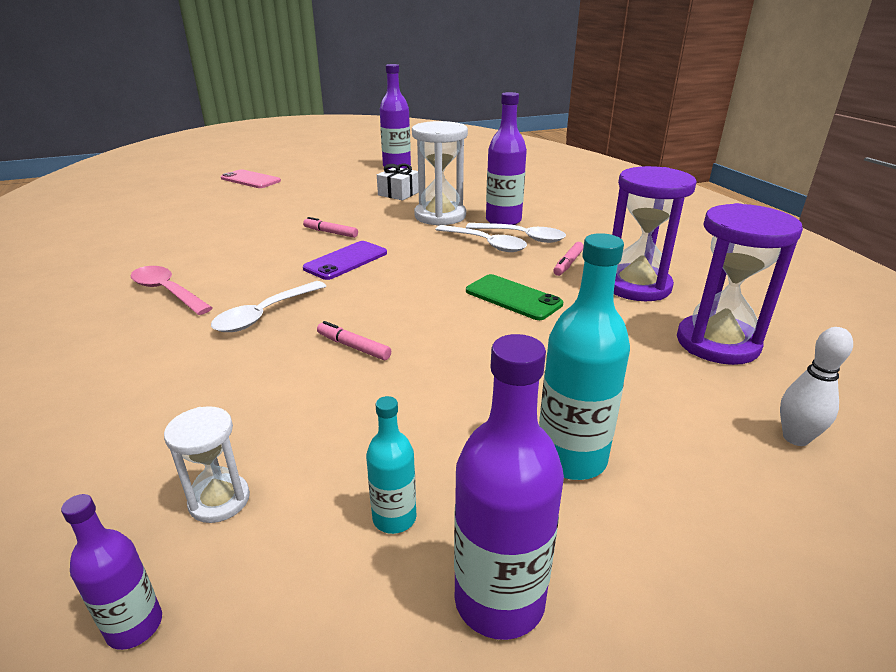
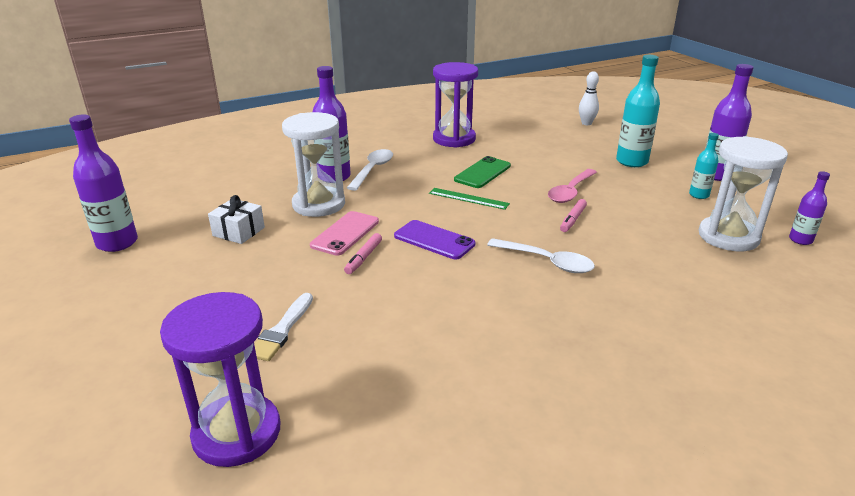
camera: 95 degrees left, 0 degrees up
pink spoon [130,266,213,315] -> pink spoon moved to [548,169,597,203]
white hourglass [164,406,250,523] -> white hourglass [699,136,788,251], size x1.92
pink phone [221,169,281,188] -> pink phone moved to [310,211,379,256]
white spoon [435,225,527,252] -> none
pink marker [553,242,584,276] -> none
purple hourglass [677,203,803,365] -> purple hourglass moved to [160,292,280,467]
none -> white brush [254,293,313,361]
none -> green ruler [429,188,510,210]

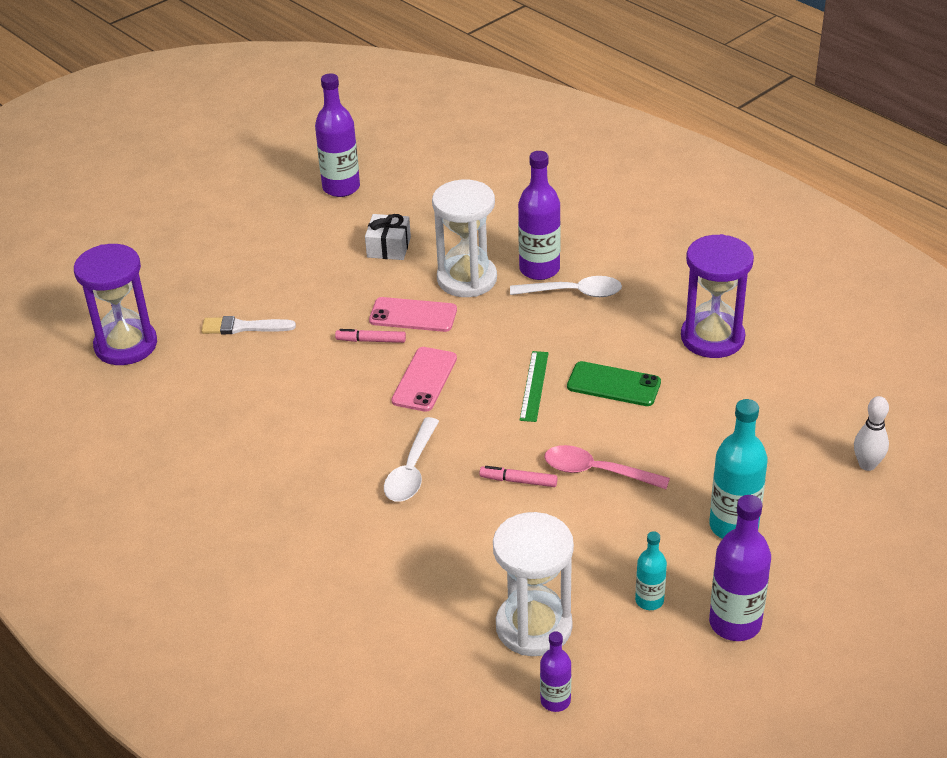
camera: 75 degrees right, 10 degrees up
purple phone [394,220,476,259] -> pink phone [391,347,457,412]

